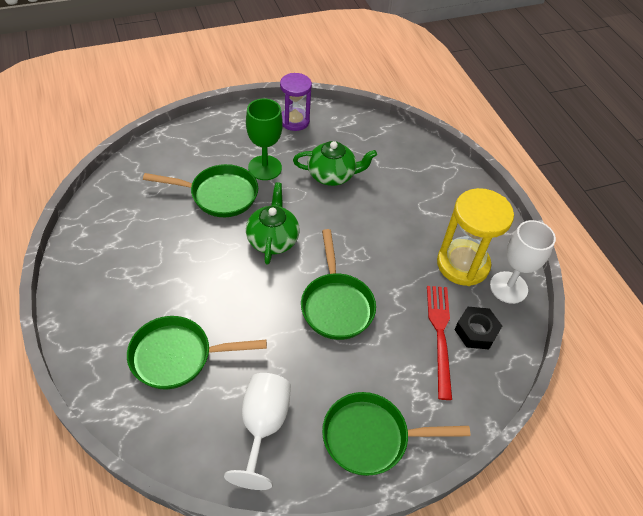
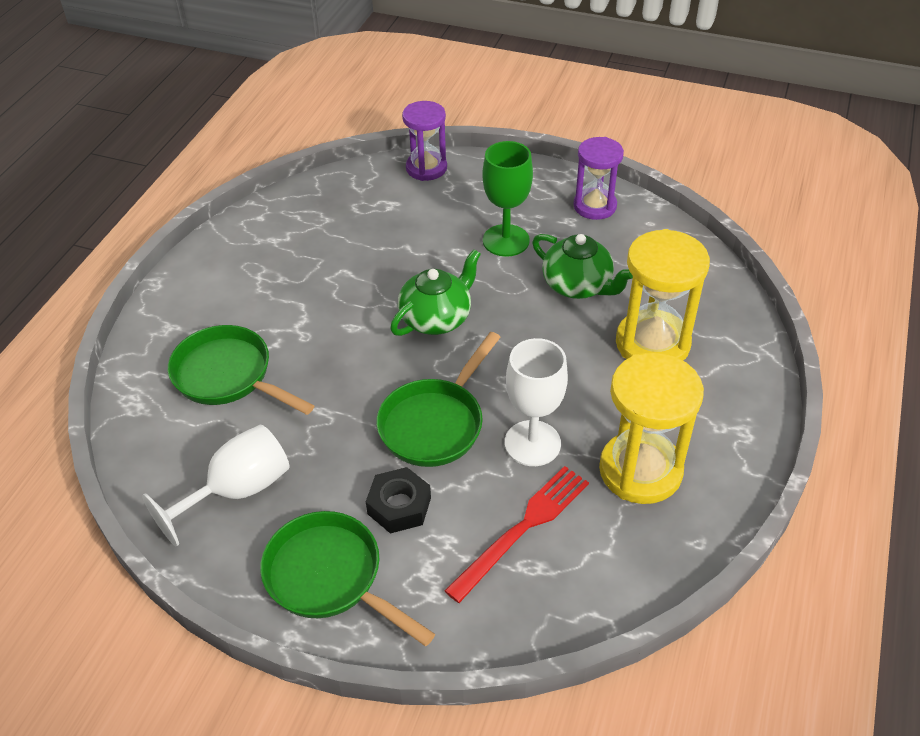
camera: 45 degrees right, 5 degrees down
green pan [143,164,258,217] -> none
black nut [454,307,502,349] -> black nut moved to [366,467,431,534]
white goblet [490,220,556,304] -> white goblet moved to [505,338,568,466]
none -> purple hourglass [402,101,447,181]
none -> yellow hourglass [616,229,710,361]

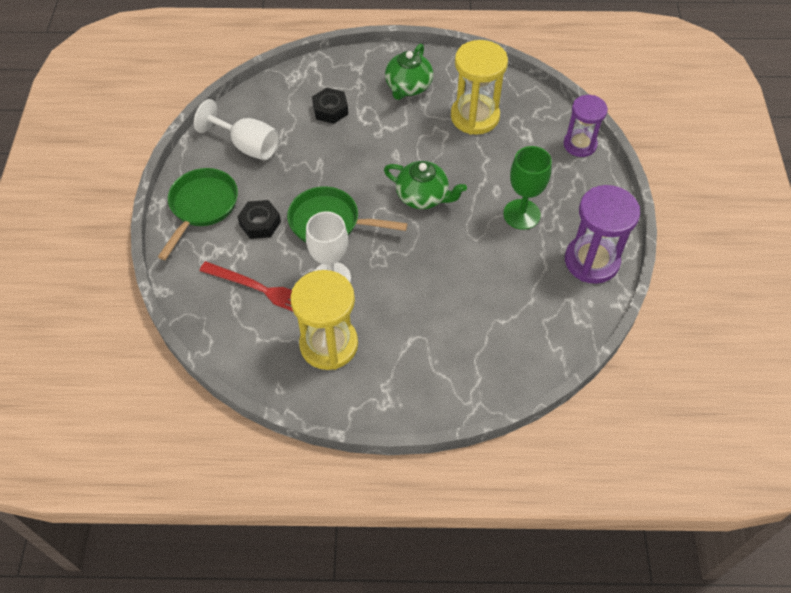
camera: 70 degrees right, 10 degrees up
green pan [168,325,314,415] -> black nut [312,88,348,124]
green teapot [532,234,633,299] -> green teapot moved to [385,44,433,100]
purple hourglass [573,137,624,220] -> purple hourglass [565,185,640,284], size x1.50
yellow hourglass [616,229,710,361] -> yellow hourglass moved to [451,40,508,135]

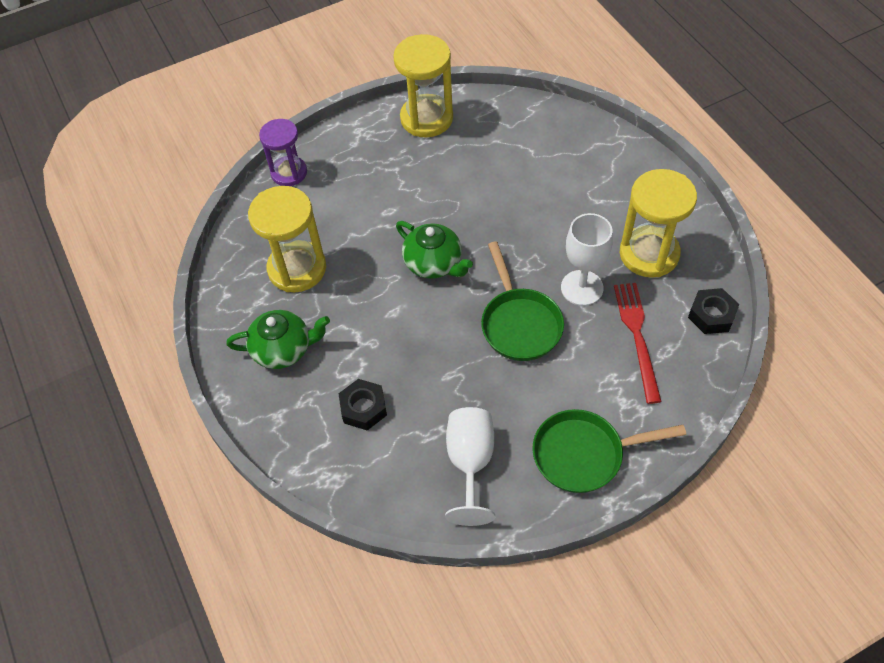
camera: 115 degrees left, 0 degrees up
black nut [237,200,281,239] -> black nut moved to [688,288,739,334]
green teapot [384,161,467,209] -> green teapot turned 135 degrees clockwise [396,221,473,279]
green goblet [503,146,552,230] -> none
purple hourglass [565,185,640,284] -> yellow hourglass [393,34,453,138]

